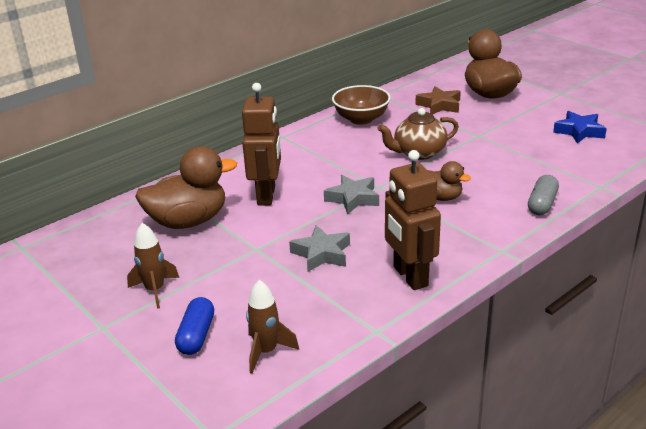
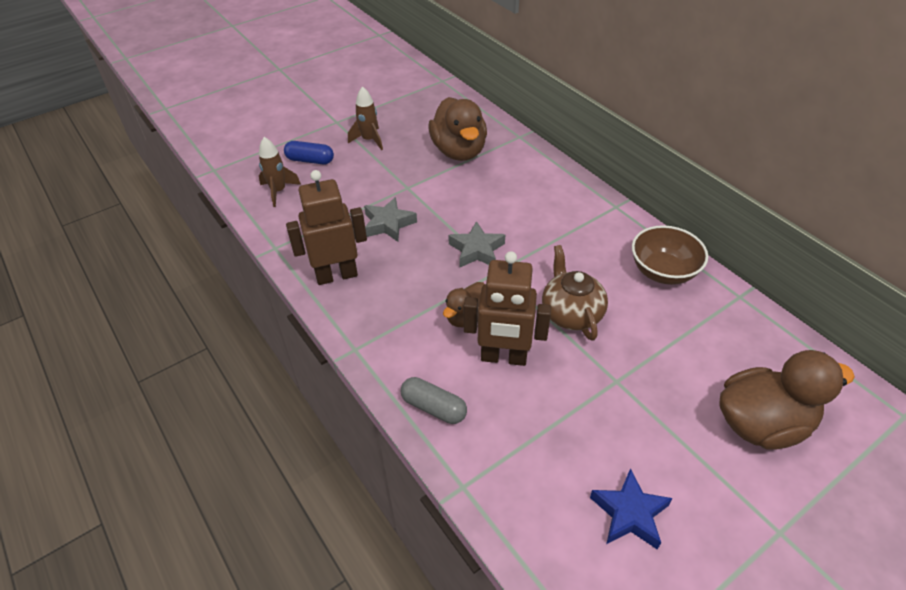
camera: 95 degrees right, 15 degrees up
brown robot [242,83,281,206] -> brown robot moved to [464,251,551,366]
brown star [415,86,461,115] -> none

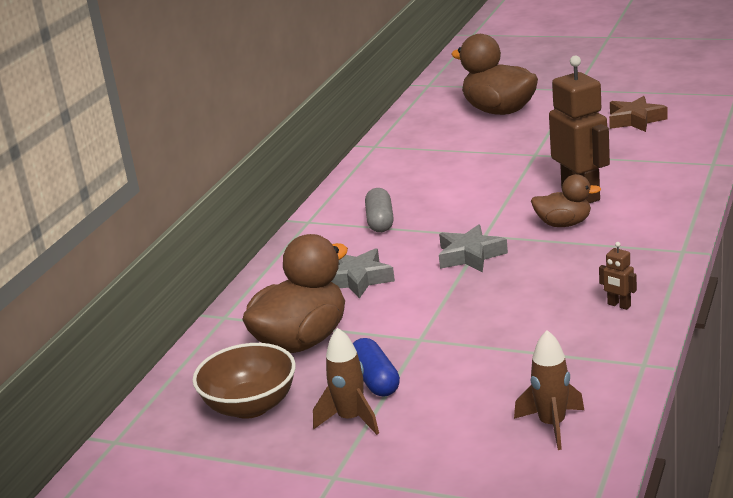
camera: 120 degrees left, 20 degrees down
blue capsule [284,141,334,164] -> blue capsule moved to [353,338,400,397]
brown robot [286,170,367,285] -> brown robot [599,242,637,310], size x0.42
grey star [364,197,417,242] -> grey star moved to [331,248,395,299]
grey capsule [401,377,467,424] -> grey capsule moved to [365,188,394,232]
brown teapot [542,245,608,341] -> none
blue star [590,468,673,550] -> brown star [609,96,668,132]
brown bowl [632,225,708,285] -> brown bowl moved to [192,343,296,419]

